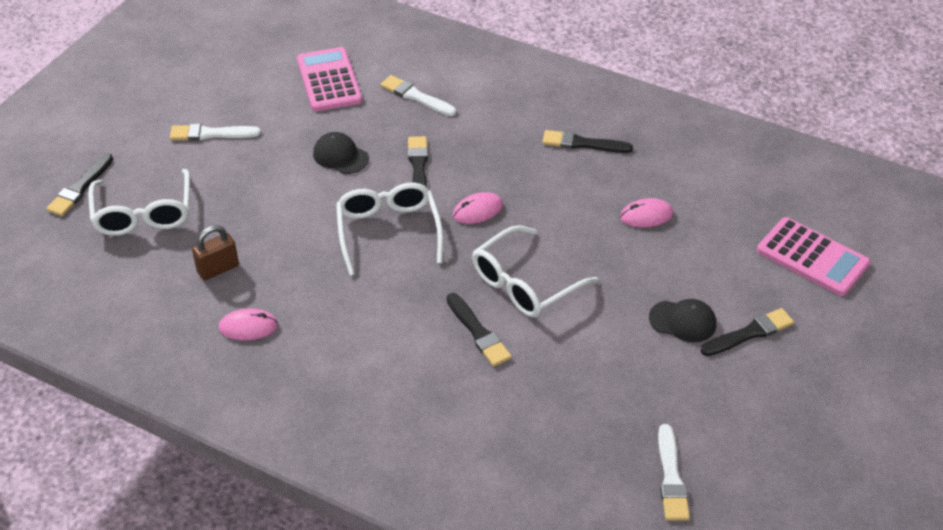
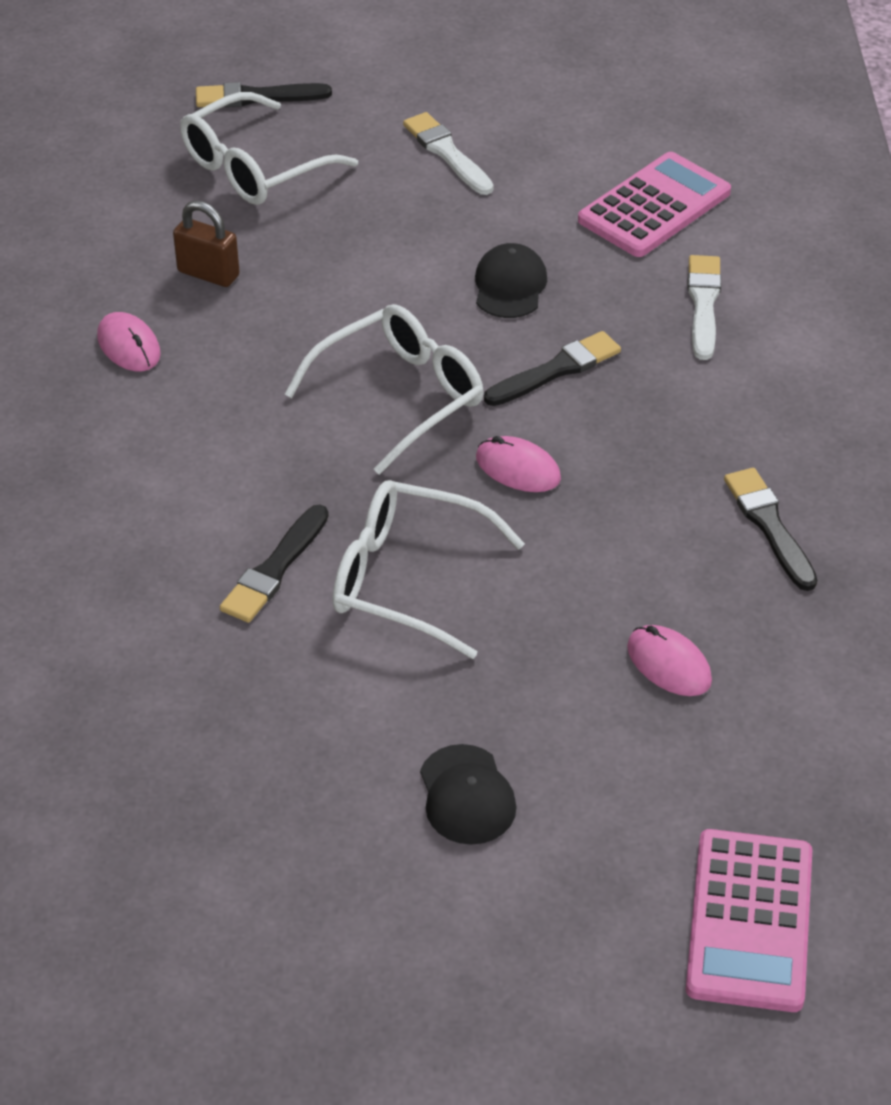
camera: 60 degrees right, 0 degrees up
white brush [658,424,690,521] -> none
black brush [701,308,794,356] -> none

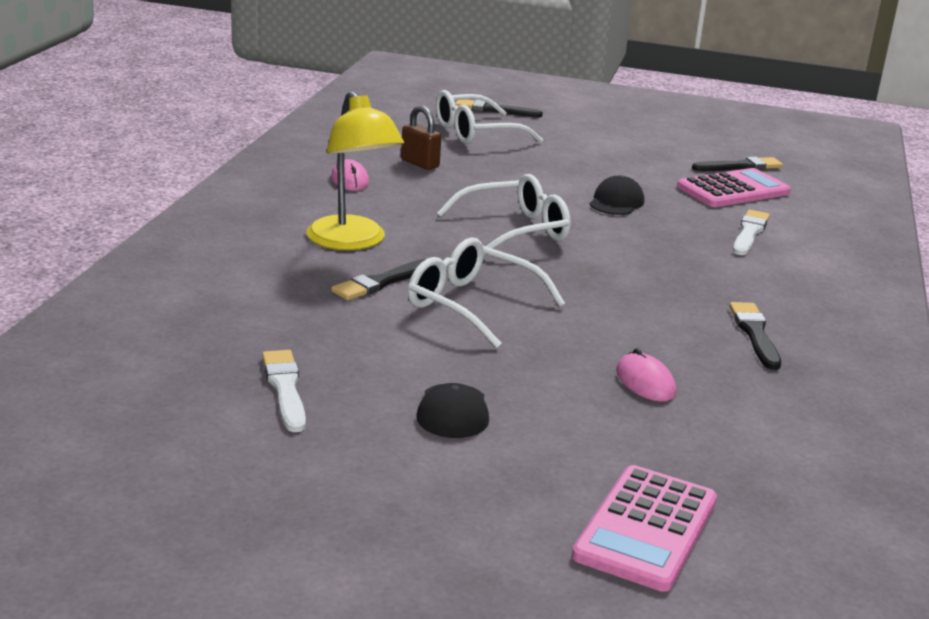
camera: 15 degrees right, 20 degrees down
white brush [403,112,494,195] -> white brush moved to [262,350,306,432]
pink mouse [476,436,561,492] -> none
black brush [484,331,621,406] -> black brush moved to [692,157,783,171]
none -> yellow lamp [306,91,404,250]

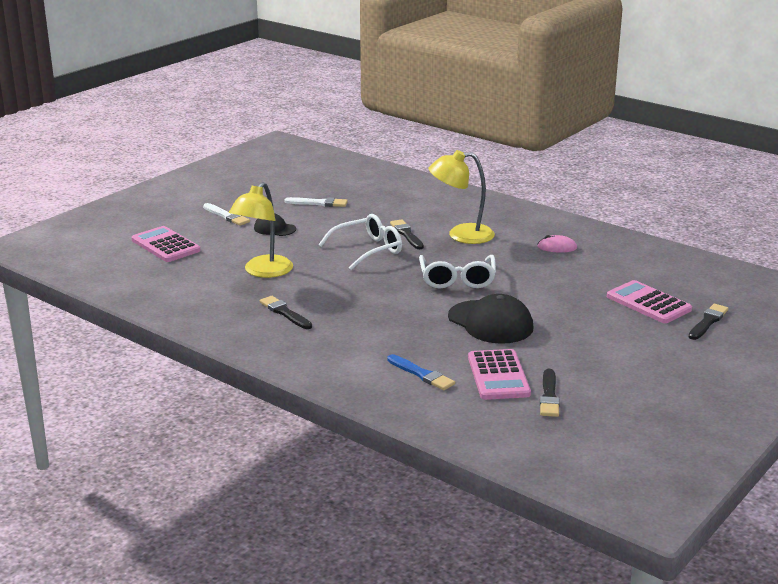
camera: 115 degrees right, 0 degrees up
brown padlock [401,105,442,170] -> none
white glasses [436,90,543,144] -> pink calculator [607,280,692,323]
black cap [589,175,644,215] -> black cap [448,294,533,344], size x1.80
pink mouse [616,348,676,402] -> yellow lamp [229,182,293,278]
black brush [729,302,781,370] -> black brush turned 150 degrees counterclockwise [260,296,312,329]
white brush [733,210,770,255] -> white brush moved to [203,203,250,226]
none -> blue brush [387,354,455,390]

